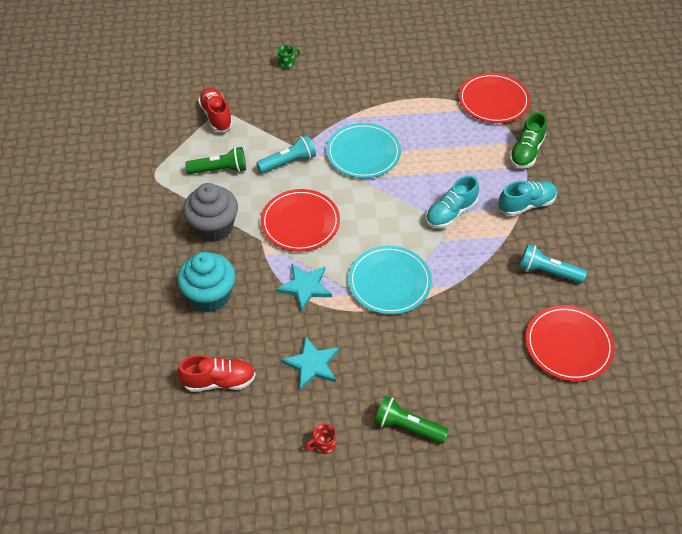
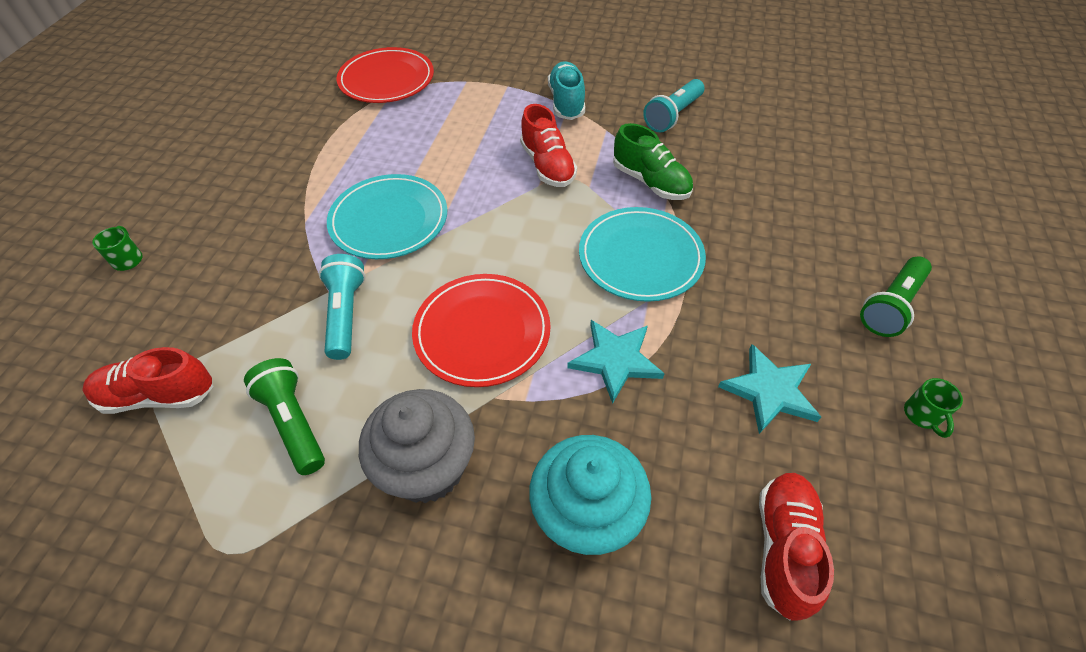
camera: 70 degrees left, 0 degrees up
green flashlight [185,147,246,174] -> green flashlight turned 45 degrees counterclockwise [244,358,325,475]
red mug [305,424,336,454] -> green mug [904,378,963,438]
turquoise shoe [426,175,479,228] -> red shoe [520,104,577,187]
green shoe [509,112,547,169] -> green shoe moved to [613,123,693,200]
red plate [526,305,614,381] -> none

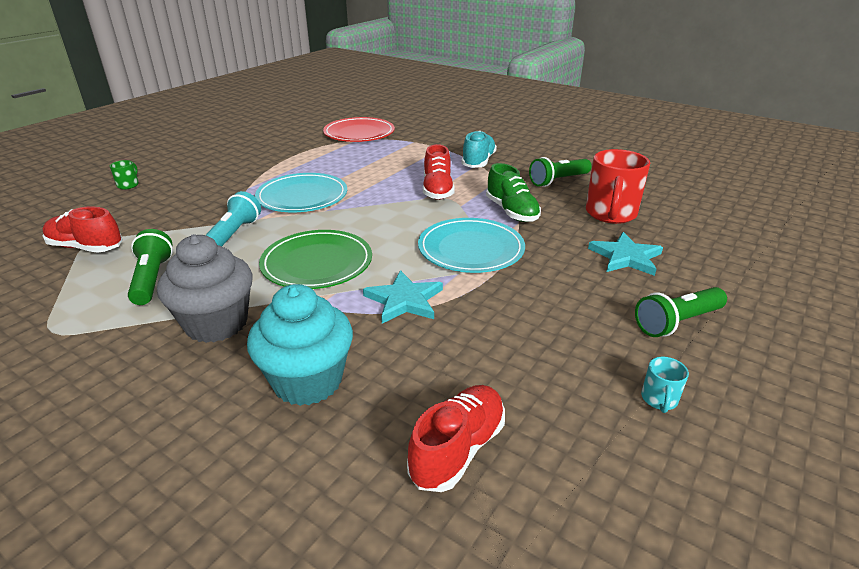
camera: 20 degrees right, 20 degrees down
red plate [412,274,551,387] -> green plate [259,230,372,289]
turquoise flashlight [643,79,704,132] -> green flashlight [529,157,592,187]
turquoise star [718,344,821,434] -> turquoise star moved to [588,232,663,276]
green mug [904,378,963,438] -> turquoise mug [641,357,689,413]
none -> red mug [586,149,650,224]

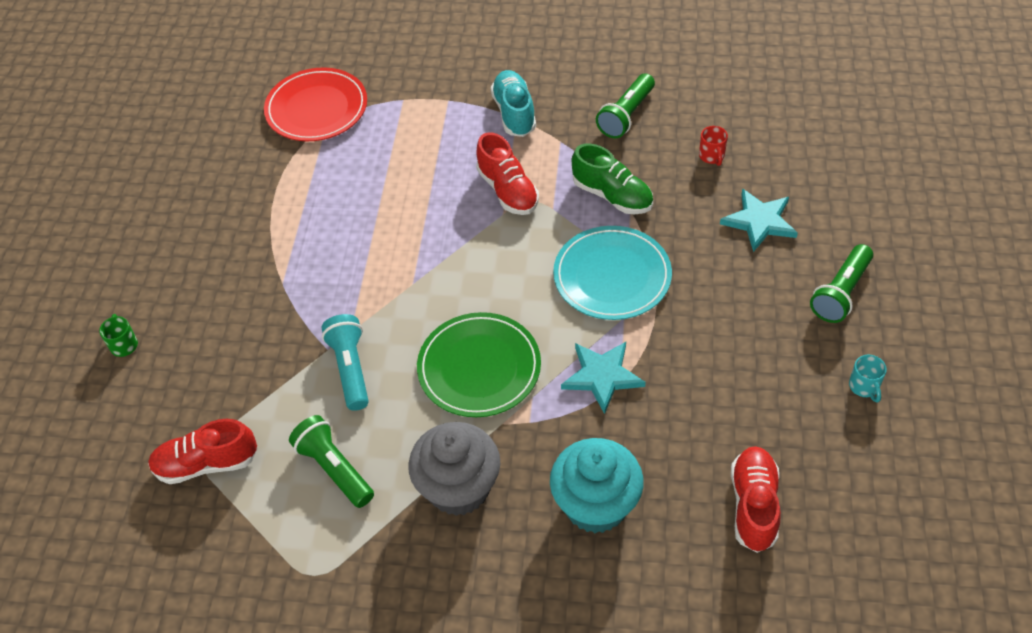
camera: 25 degrees left, 20 degrees up
turquoise plate [255,173,347,212] -> none
red mug [586,149,650,224] -> red mug [699,126,728,166], size x0.44

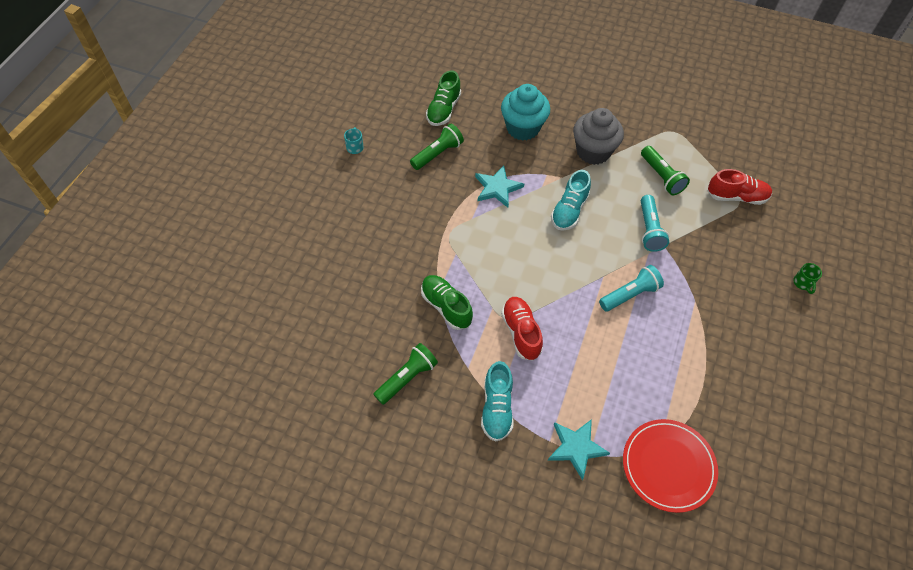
camera: 170 degrees left, 5 degrees up
green plate [417,312,541,417] -> turquoise shoe [551,170,591,231]
turquoise plate [553,226,672,320] -> none
red mug [699,126,728,166] -> none
turquoise star [720,189,798,252] -> turquoise star moved to [548,419,610,480]
red shoe [731,446,781,553] -> green shoe [426,70,461,126]
green flashlight [810,244,873,323] -> green flashlight moved to [410,124,464,170]
none -> turquoise flashlight [599,265,664,311]

